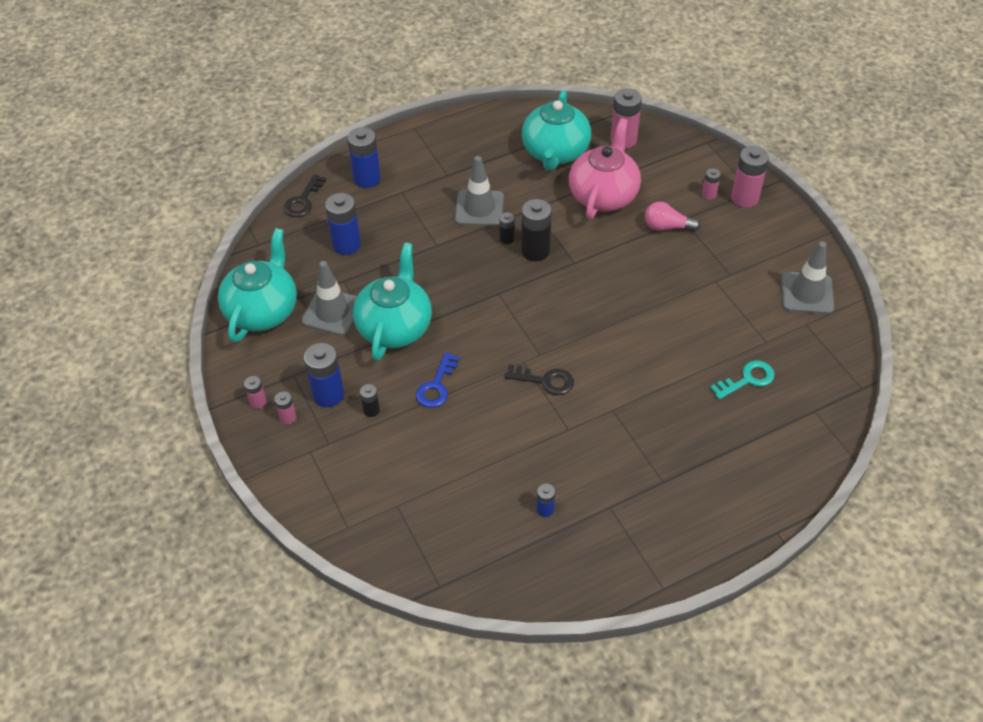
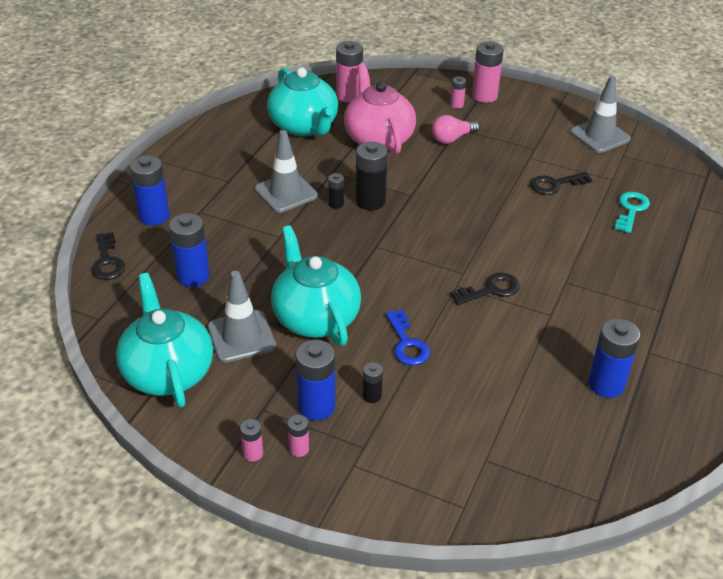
camera: 40 degrees left, 10 degrees down
blue battery [537,483,555,517] -> blue battery [588,319,640,398], size x1.93
none -> black key [530,172,593,195]

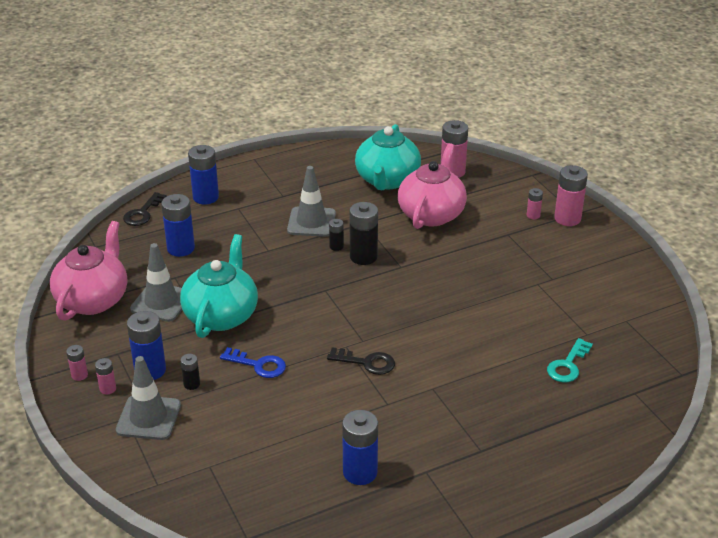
camera: 40 degrees right, 5 degrees down
turquoise teapot [116,273,213,407] -> pink teapot [50,221,127,321]
blue key [385,309,430,366] -> blue key turned 90 degrees counterclockwise [220,347,286,378]
pink light bulb [432,115,479,144] -> none
black key [530,172,593,195] -> none
grey traffic cone [570,76,631,153] -> grey traffic cone moved to [116,356,181,440]
turquoise key [615,192,650,233] -> turquoise key turned 150 degrees clockwise [547,338,593,382]

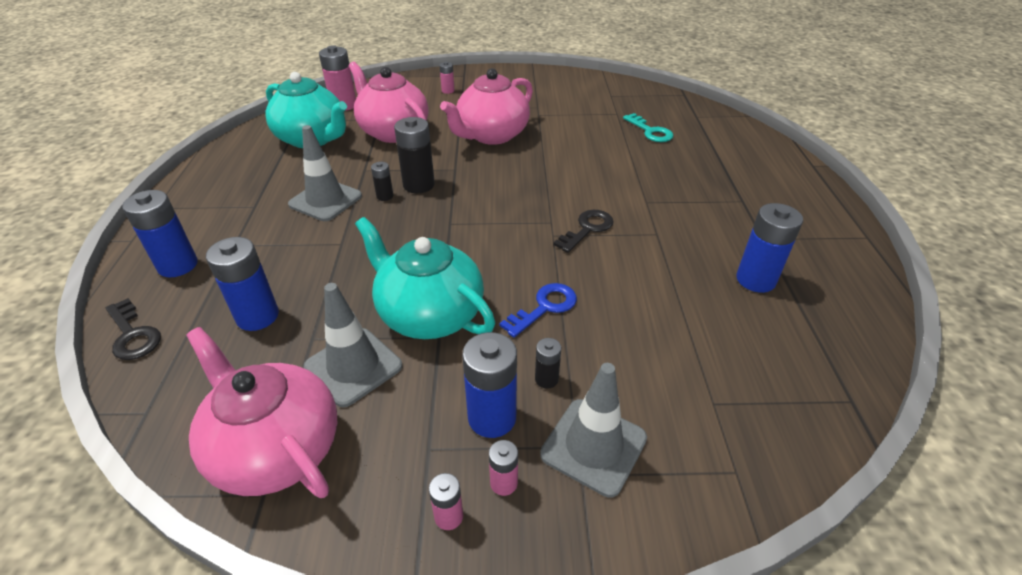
camera: 65 degrees left, 5 degrees up
pink battery [554,165,588,226] -> none
none -> pink teapot [440,68,533,145]

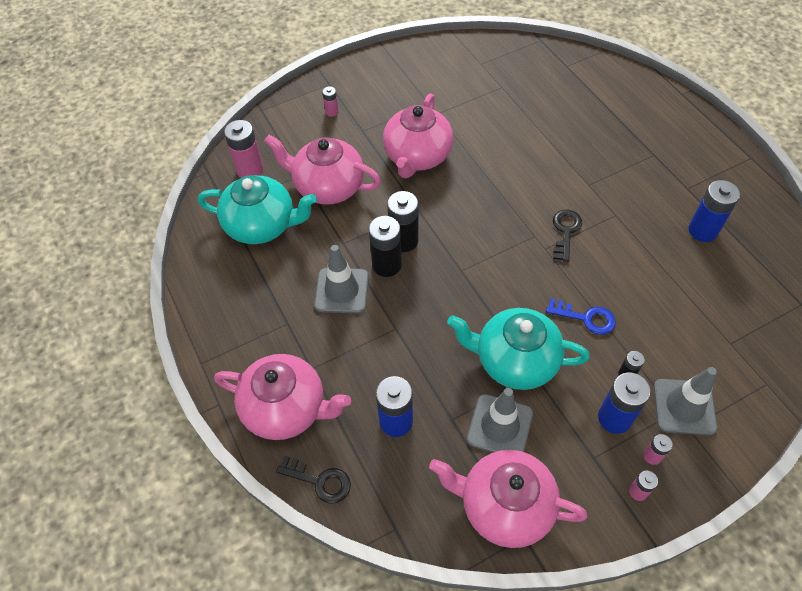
camera: 25 degrees left, 15 degrees up
blue battery [122,190,197,277] -> pink teapot [214,354,351,440]
black battery [371,162,393,201] -> black battery [369,216,402,277], size x1.93
blue key [499,283,577,338] -> blue key turned 90 degrees clockwise [546,298,616,335]
turquoise key [623,113,673,142] -> none

